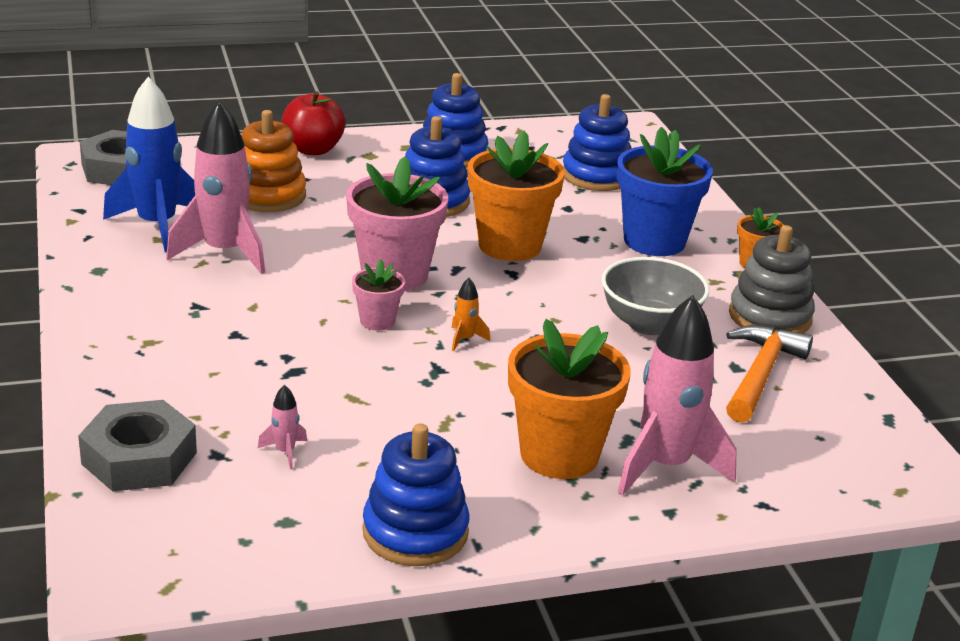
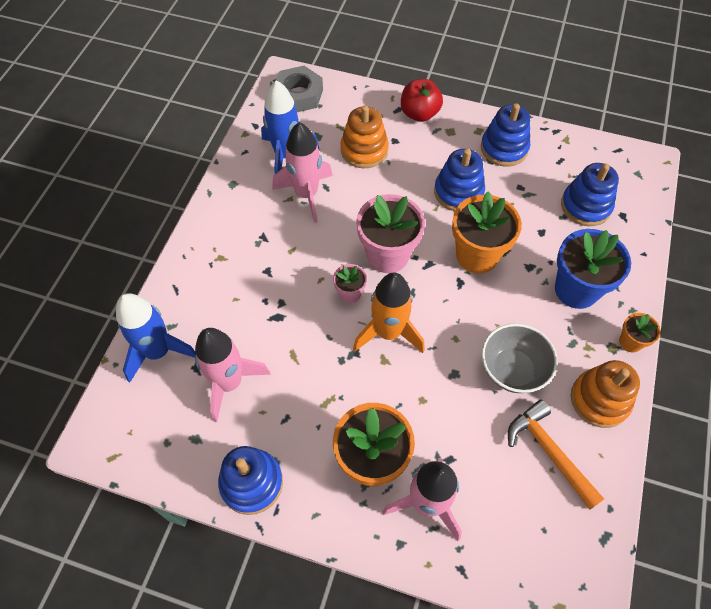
camera: 35 degrees right, 30 degrees up
grey nut [78,400,197,492] -> blue rocket [116,293,196,383]
pink rocket [258,385,307,469] -> pink rocket [195,328,271,422], size x2.47
orange rocket [451,278,490,351] -> orange rocket [353,273,425,353], size x2.47
orange hammer [726,325,813,423] -> orange hammer turned 90 degrees counterclockwise [508,400,604,510]
grey stacking toy [729,225,815,333] -> orange stacking toy [571,360,640,428]

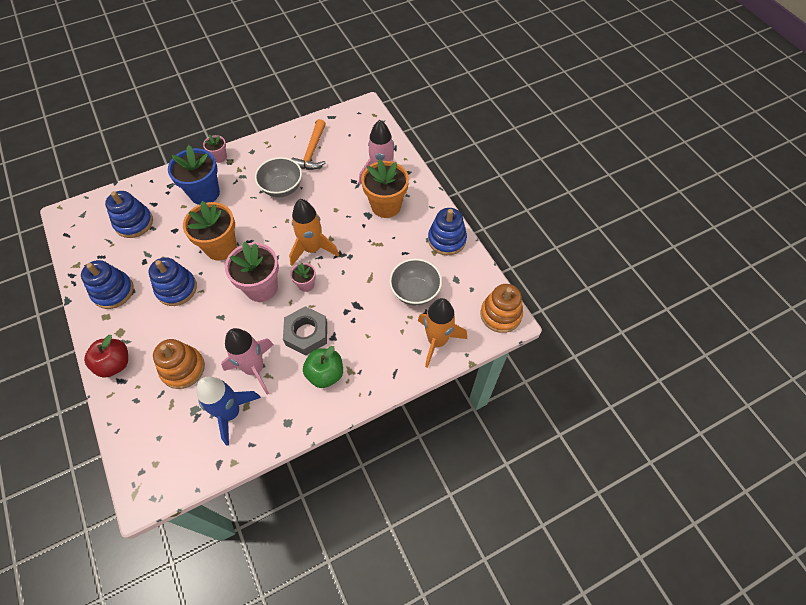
camera: 135 degrees left, 0 degrees up
blue rocket [116,293,196,383] -> orange rocket [418,298,467,368]
pink rocket [195,328,271,422] -> grey bowl [389,259,442,306]
grey nut [276,66,323,112] -> grey nut moved to [283,306,327,355]
orange stacking toy [571,360,640,428] -> orange stacking toy moved to [480,284,523,333]
orange flower pot [619,313,661,352] -> pink flower pot [203,135,227,163]
none -> green apple [303,346,343,388]

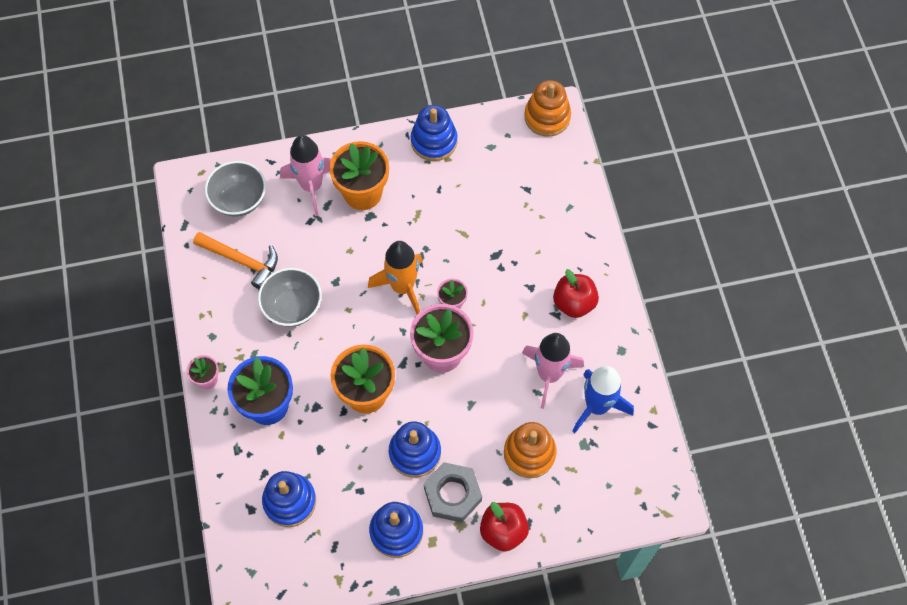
camera: 75 degrees left, 5 degrees up
grey nut [283,306,327,355] -> grey nut moved to [424,462,482,523]
green apple [303,346,343,388] -> red apple [553,269,599,318]
grey bowl [389,259,442,306] -> grey bowl moved to [205,161,266,217]
orange rocket [418,298,467,368] -> none

